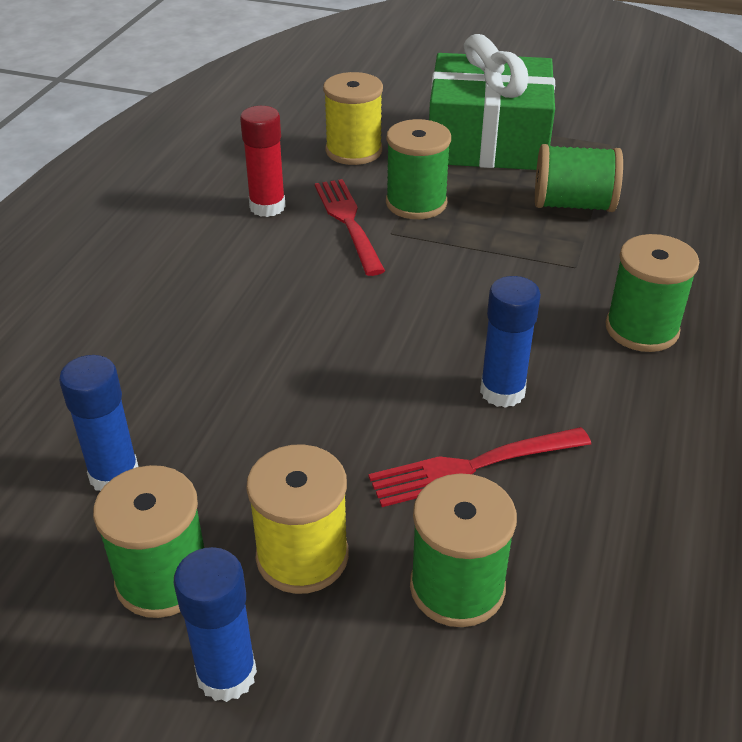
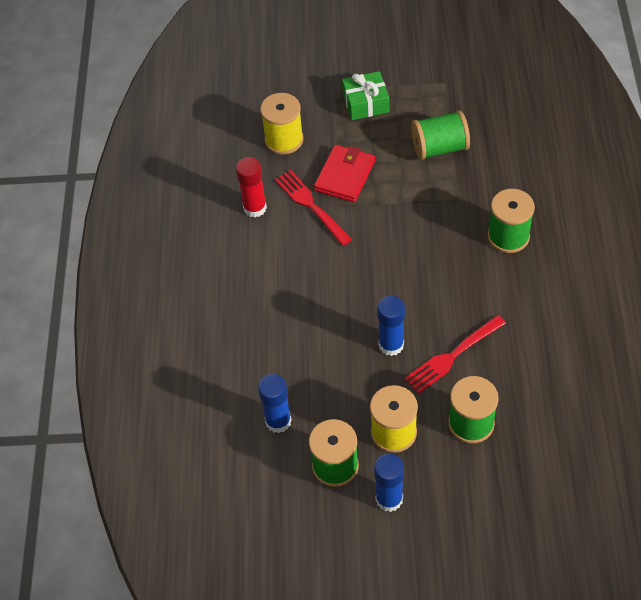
camera: 15 degrees left, 15 degrees up
green spool [386,119,451,219] -> red wallet [314,145,375,202]
green gift [429,34,555,170] -> green gift [342,71,389,120], size x0.50
blue glue stick [480,276,541,408] -> blue glue stick moved to [377,296,405,356]

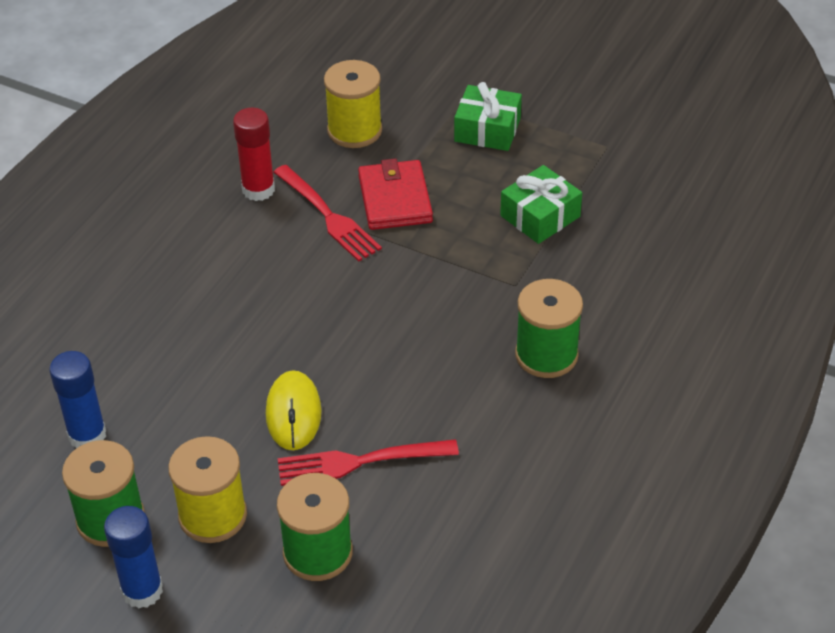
camera: 25 degrees right, 10 degrees down
red fork [275,170,352,246] -> red fork turned 150 degrees clockwise [273,165,382,262]
red wallet [314,145,375,202] -> red wallet turned 60 degrees counterclockwise [358,159,433,230]
blue glue stick [377,296,405,356] -> yellow mouse [266,370,322,450]
green spool [411,110,470,160] -> green gift [500,165,582,244]

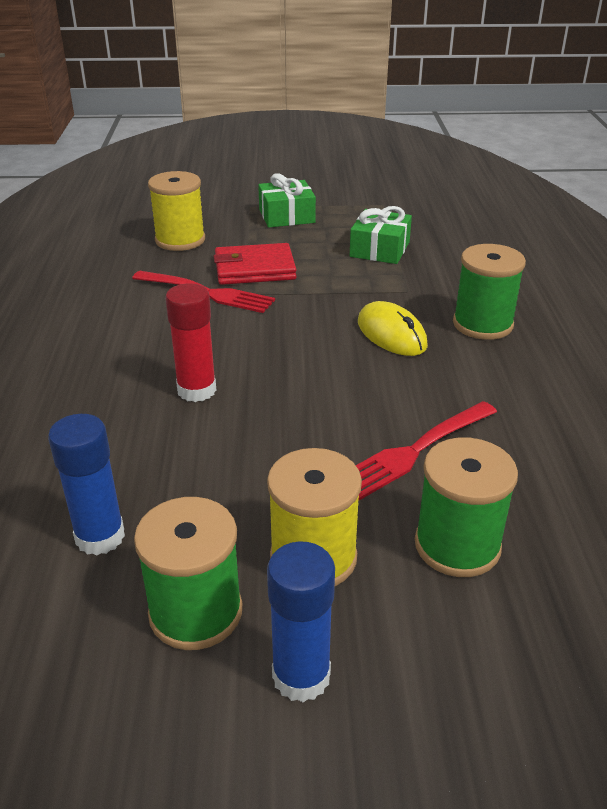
camera: 30 degrees left, 10 degrees down
red glue stick [233,108,275,201] -> red glue stick moved to [165,284,216,402]
yellow mouse [266,370,322,450] -> yellow mouse moved to [358,301,428,356]
red wallet [358,159,433,230] -> red wallet turned 60 degrees counterclockwise [214,243,297,285]

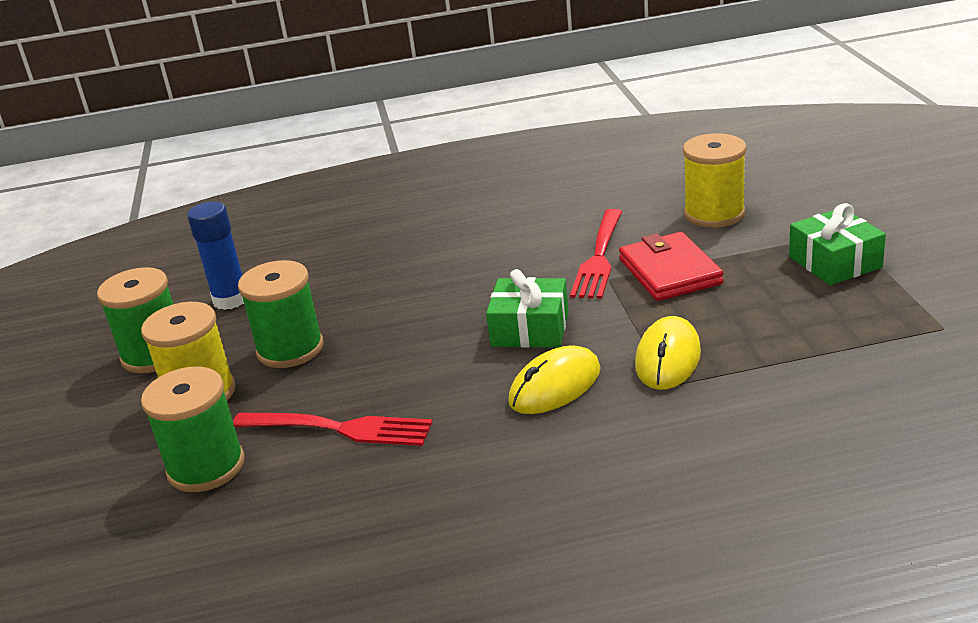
camera: 85 degrees right, 5 degrees down
red glue stick [165,284,216,402] -> none
blue glue stick [267,541,335,702] -> none
green gift [350,206,412,264] -> green gift moved to [486,269,569,348]
red fork [356,401,497,500] -> red fork turned 150 degrees clockwise [233,413,433,446]
green spool [453,244,526,340] -> green spool moved to [238,260,324,368]
none -> yellow mouse [635,316,701,390]

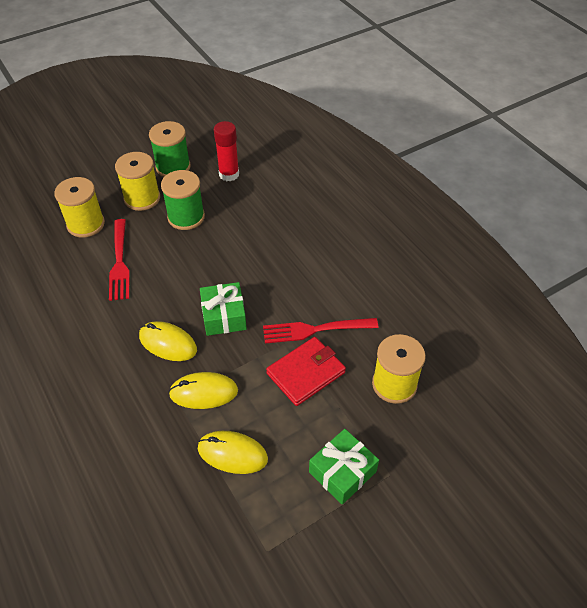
camera: 65 degrees right, 20 degrees up
green spool [141,367,245,492] -> yellow spool [54,177,105,238]
blue glue stick [187,201,244,310] -> red glue stick [214,121,239,182]
none -> yellow mouse [198,431,268,474]

